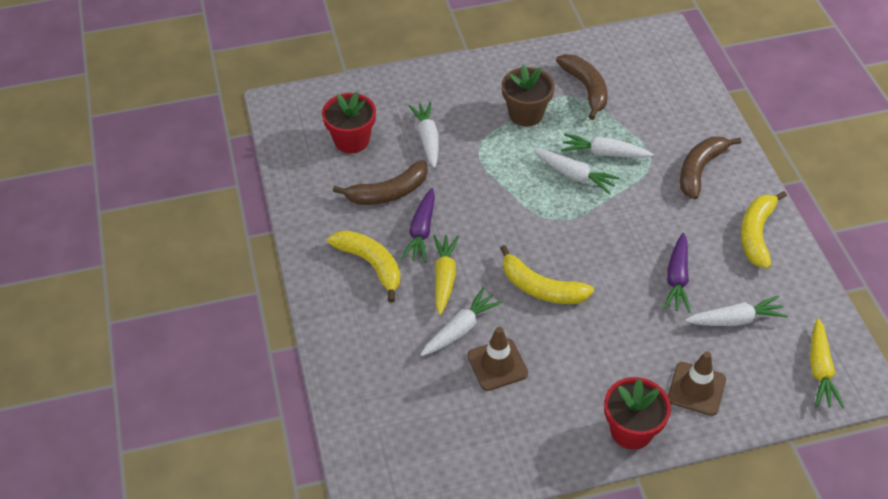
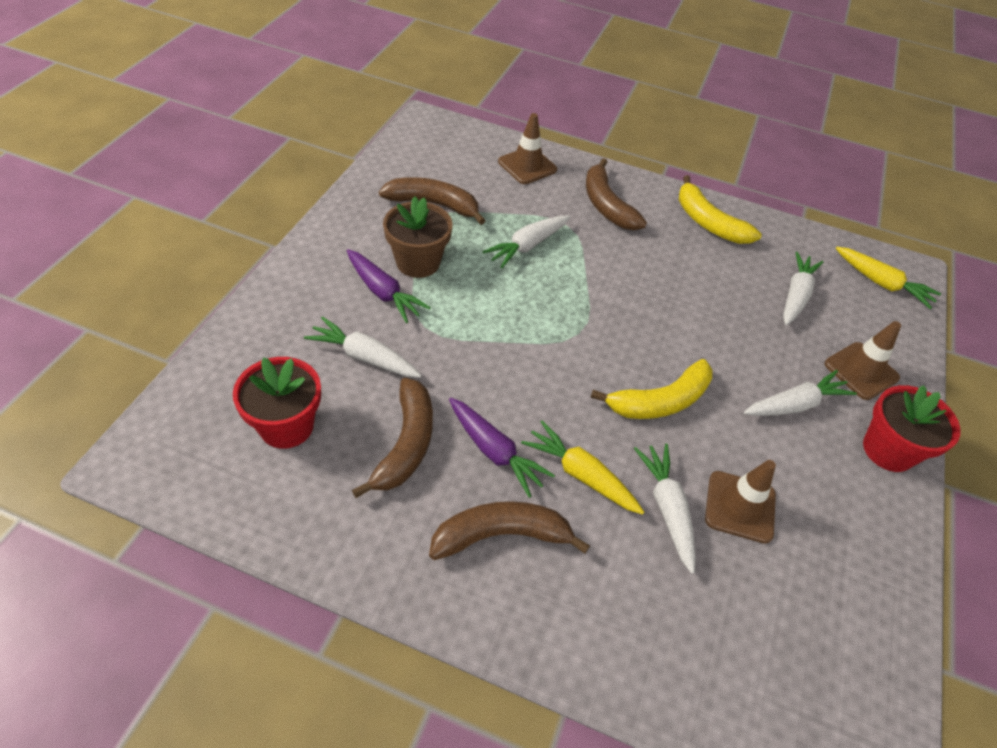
camera: 60 degrees left, 0 degrees up
yellow banana [327,230,401,302] -> brown banana [429,501,590,560]
white carrot [533,149,620,194] -> white carrot moved to [744,370,857,416]
purple carrot [663,233,691,313] -> purple carrot moved to [347,249,431,323]
none -> brown traffic cone [498,113,557,184]

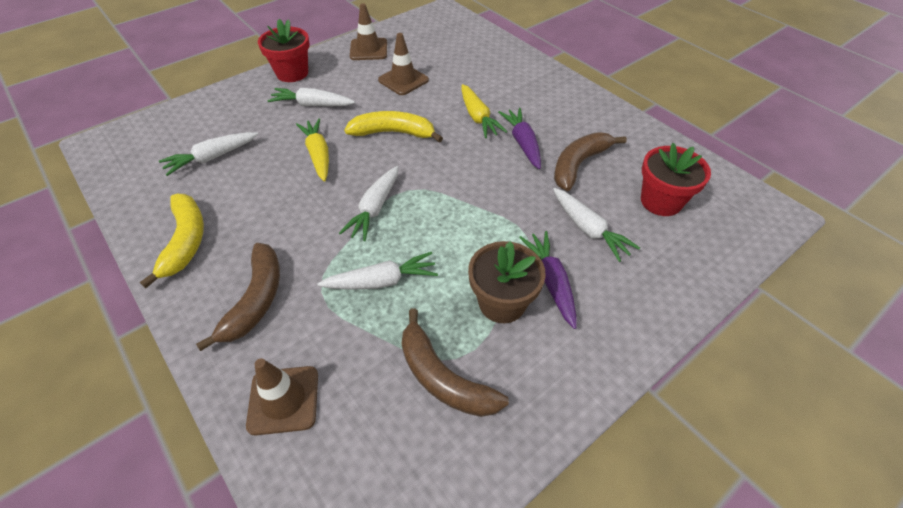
camera: 145 degrees left, 0 degrees up
brown banana [429,501,590,560] -> none
white carrot [634,444,695,574] -> white carrot moved to [339,166,398,241]
brown traffic cone [825,321,901,400] -> brown traffic cone moved to [350,3,387,60]
yellow carrot [835,247,941,309] -> yellow carrot moved to [296,118,329,182]

